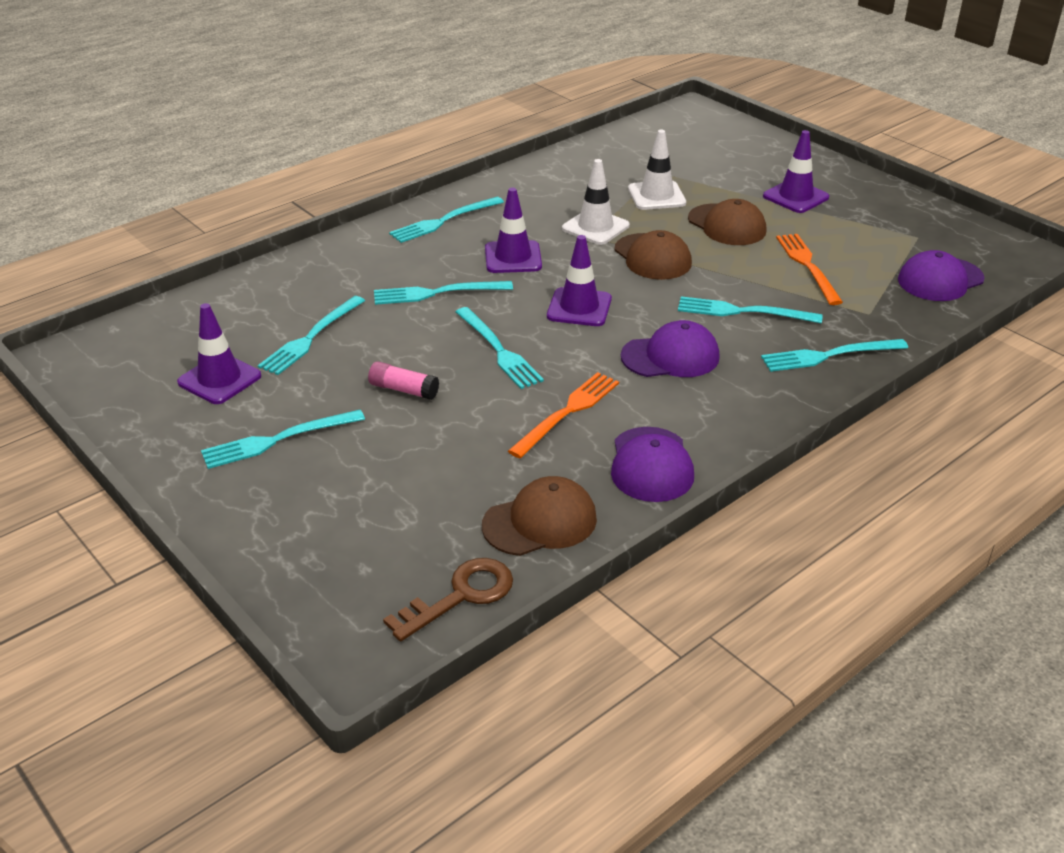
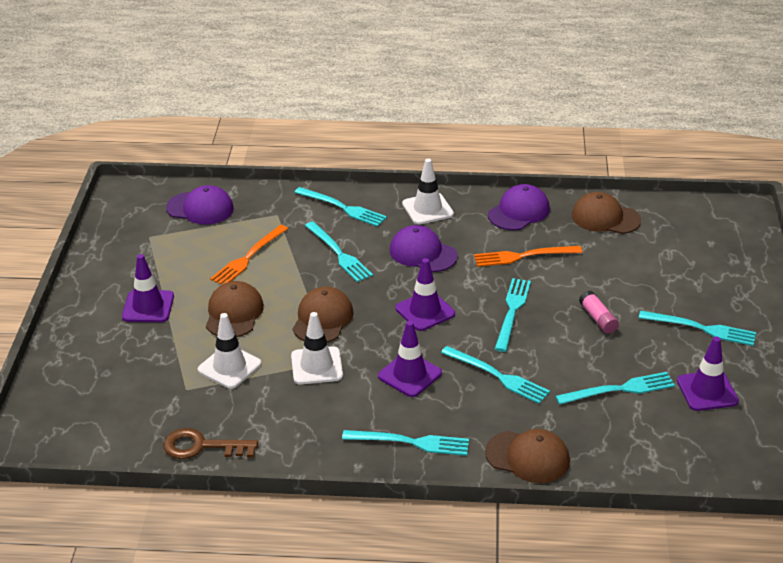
camera: 135 degrees left, 0 degrees up
brown key [383,558,513,642] -> brown key moved to [164,428,258,459]
none -> white traffic cone [402,159,454,225]
none -> brown cap [485,429,570,483]

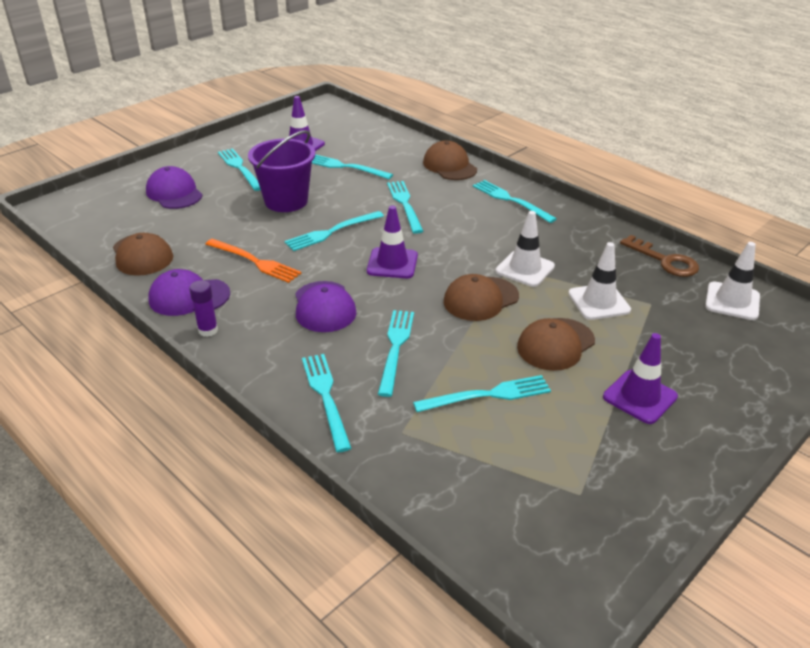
camera: 140 degrees left, 0 degrees up
purple cap [166,185,234,225] -> purple cap moved to [146,166,203,209]
orange fork [210,225,288,285] -> turquoise fork [413,375,551,412]
purple traffic cone [378,321,442,397] -> none
white traffic cone [402,159,454,225] -> white traffic cone moved to [705,242,760,320]
pink glue stick [579,291,619,334] -> purple bucket [248,130,315,212]
none -> purple glue stick [189,280,218,337]

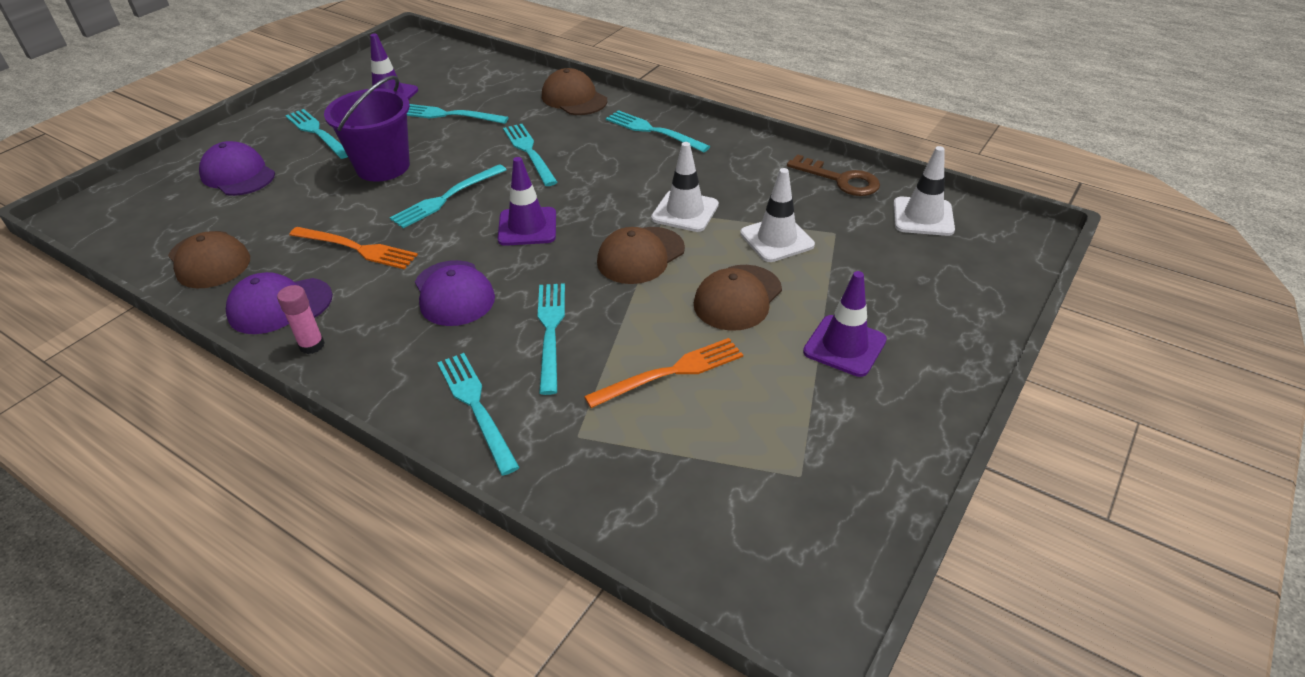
camera: 10 degrees left, 5 degrees up
purple glue stick [189,280,218,337] -> pink glue stick [277,285,325,354]
turquoise fork [413,375,551,412] -> orange fork [584,338,743,408]

